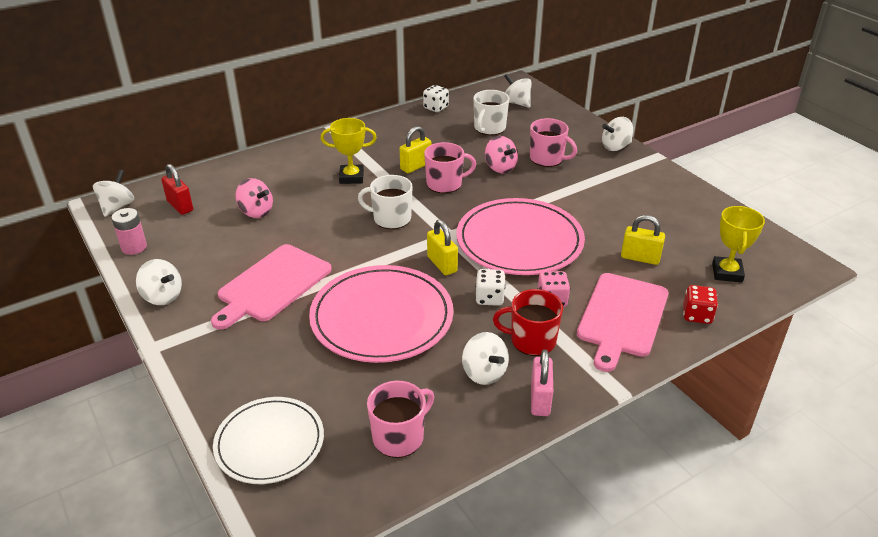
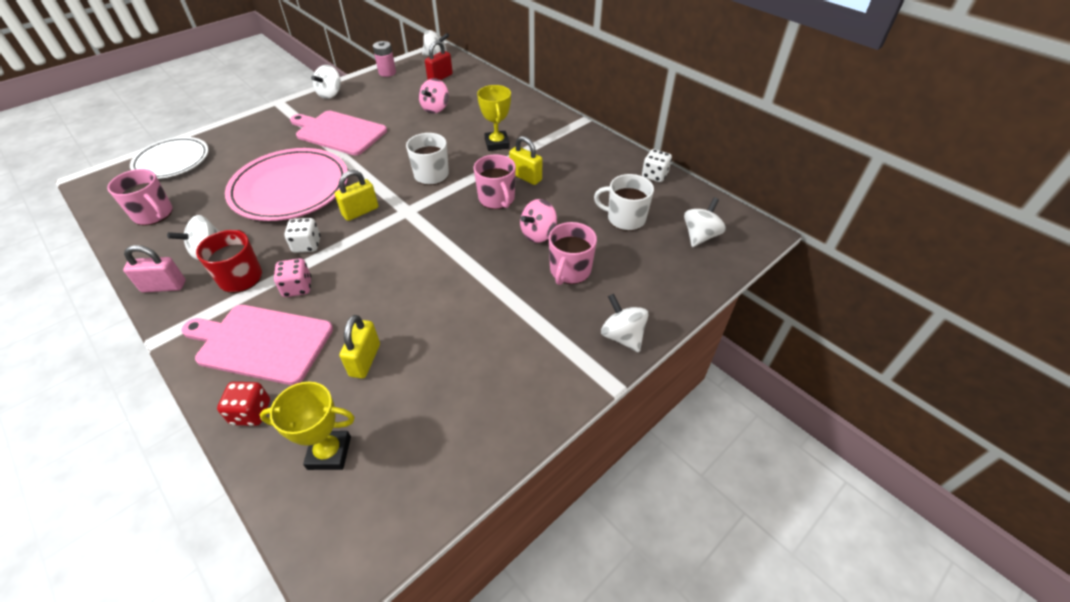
camera: 80 degrees right, 10 degrees up
pink plate [456,198,585,275] -> none

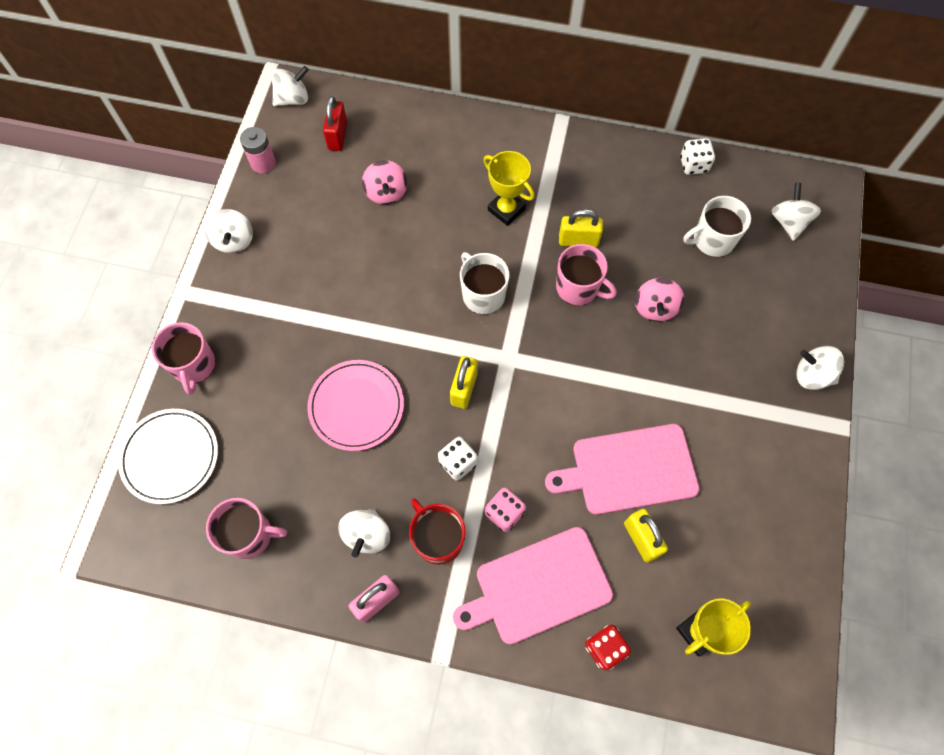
camera: 35 degrees left, 20 degrees up
pink plate [225,148,348,221] -> pink plate [307,360,404,451], size x0.65
pink cutting board [290,111,387,155] -> pink cutting board moved to [545,424,700,515]
pink mug [549,222,597,285] -> pink mug moved to [152,322,215,395]

